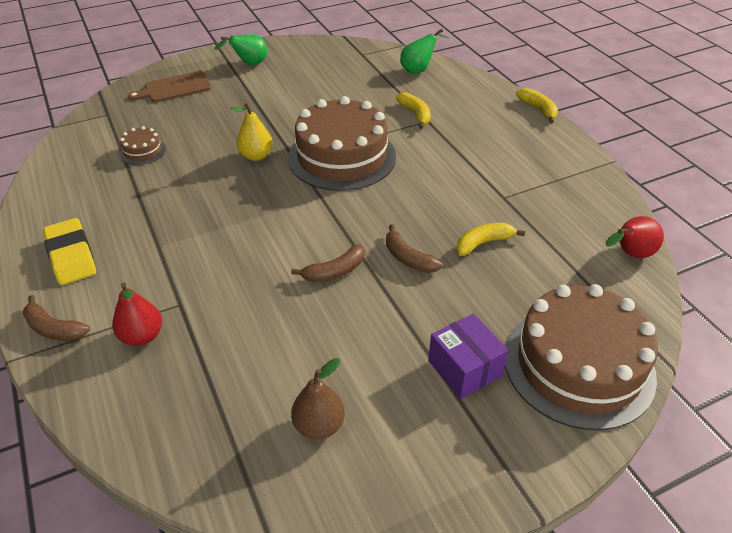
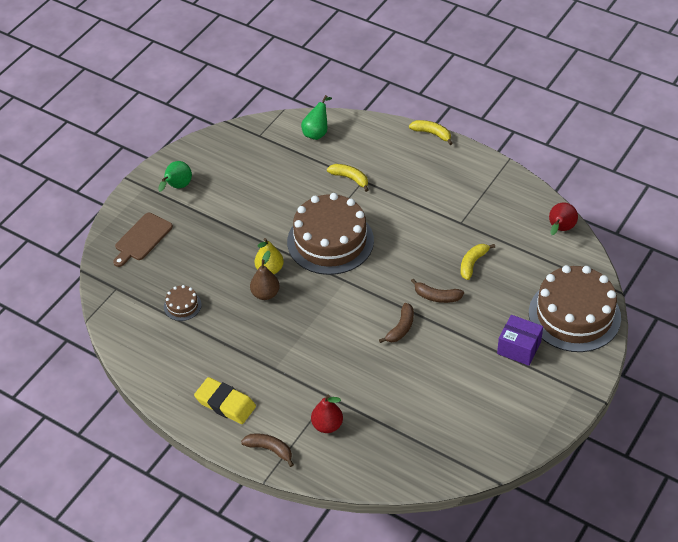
camera: 30 degrees left, 5 degrees up
brown banana [23,295,90,341] -> brown banana turned 150 degrees counterclockwise [241,433,294,467]
brown pear [291,358,345,439] -> brown pear moved to [250,251,280,300]

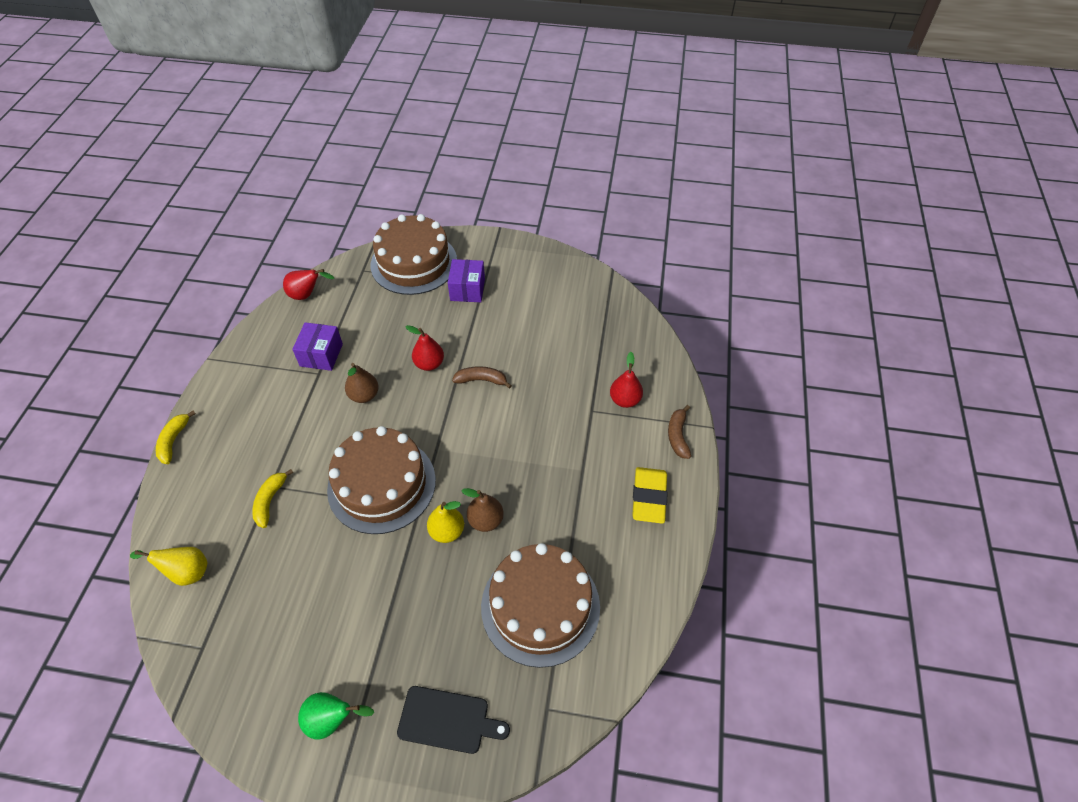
camera: 115 degrees left, 5 degrees up
brown cutting board [113,213,173,267] -> black cutting board [397,686,510,754]
brown cake [164,285,202,321] -> brown cake [481,543,600,668], size x2.38
green pear [301,95,332,140] -> yellow pear [130,547,207,586]
brown banana [411,279,464,303] -> red pear [405,325,444,371]
yellow banana [461,244,495,280] -> none
none -> purple box [292,322,343,371]
none -> brown pear [345,363,379,403]

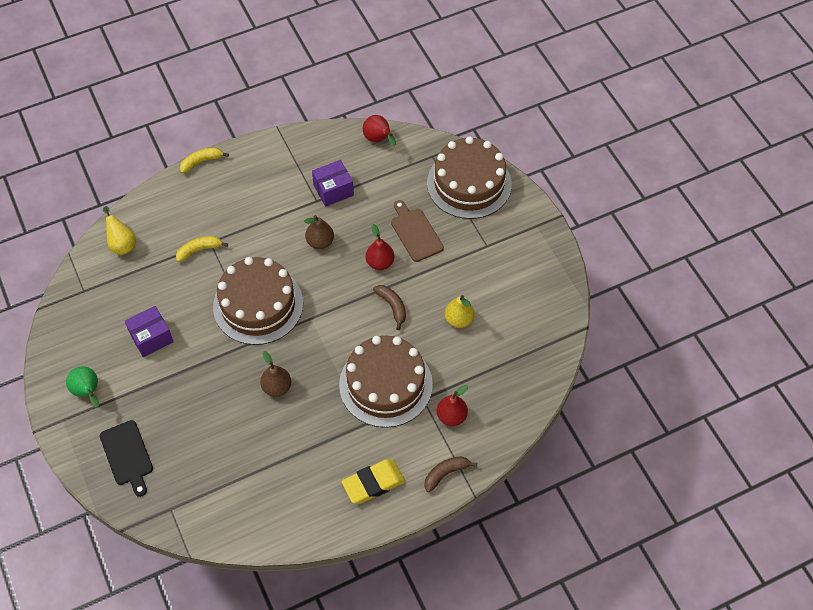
camera: 55 degrees right, 5 degrees up
yellow pear [427,501,464,543] -> yellow pear moved to [445,295,475,328]
purple box [448,259,485,302] -> purple box moved to [125,306,174,357]
brown cake [481,543,600,668] -> brown cake moved to [339,336,433,428]
none -> brown cutting board [391,200,444,262]

